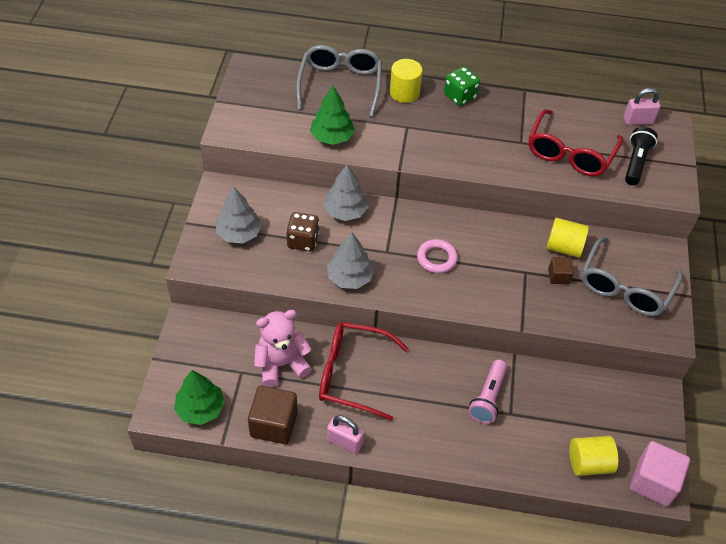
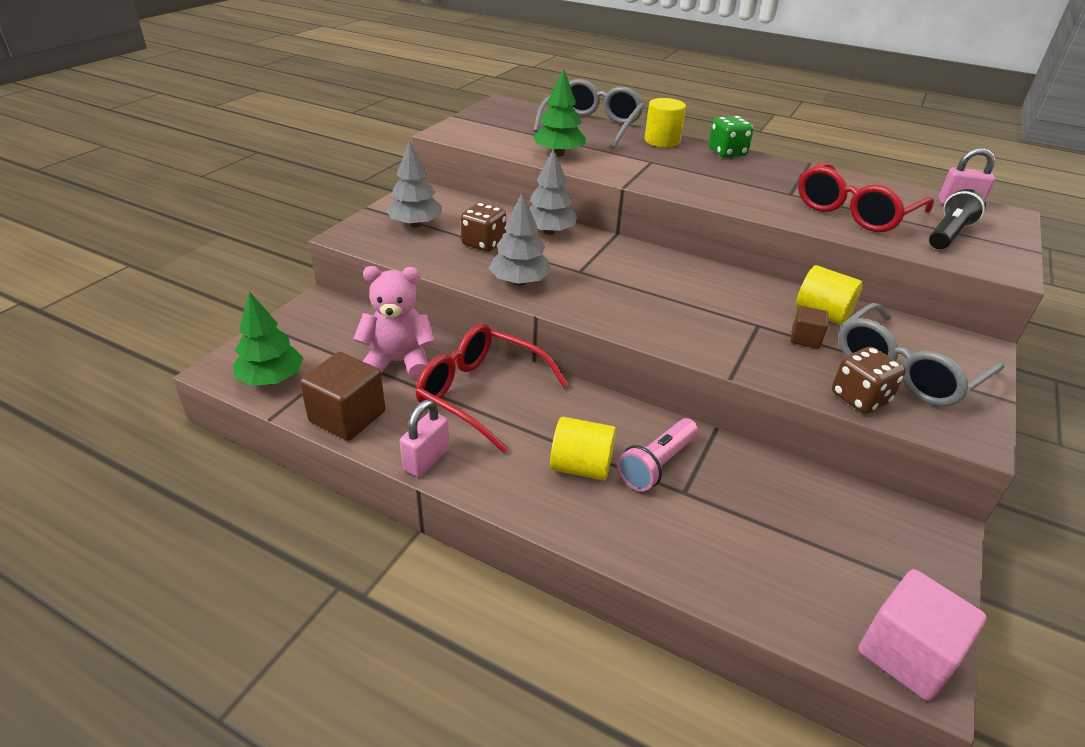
camera: 20 degrees right, 15 degrees down
pink padlock [327,415,364,454] -> pink padlock turned 75 degrees clockwise [400,400,449,477]
pink ring [417,239,458,273] -> none
yellow cylinder [570,436,618,476] -> yellow cylinder moved to [550,417,616,481]
none -> brown dice [832,347,906,414]

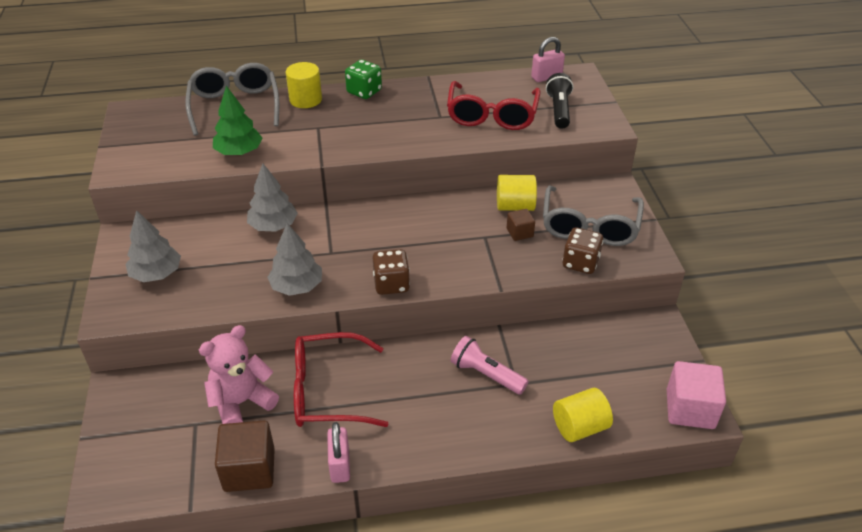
camera: 35 degrees left, 5 degrees up
green tree [233,291,303,386] -> none
brown dice [460,203,506,252] -> brown dice moved to [372,249,410,295]
yellow cylinder [550,417,616,481] -> yellow cylinder moved to [553,388,613,442]
pink flashlight [617,418,698,491] -> pink flashlight turned 120 degrees clockwise [451,336,529,395]

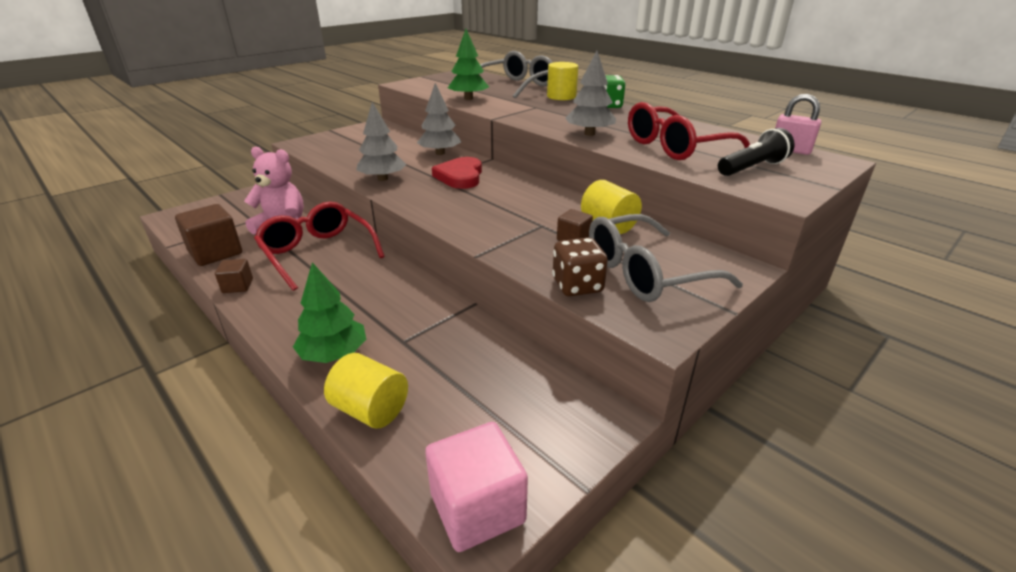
camera: 55 degrees right, 10 degrees down
grey tree [125,210,181,282] -> grey tree moved to [565,51,616,136]
pink padlock [327,422,350,483] -> brown cube [215,259,253,293]
brown dice [372,249,410,295] -> none
pink flashlight [451,336,529,395] -> none
none -> green tree [293,262,366,363]
none -> red heart [432,157,482,189]

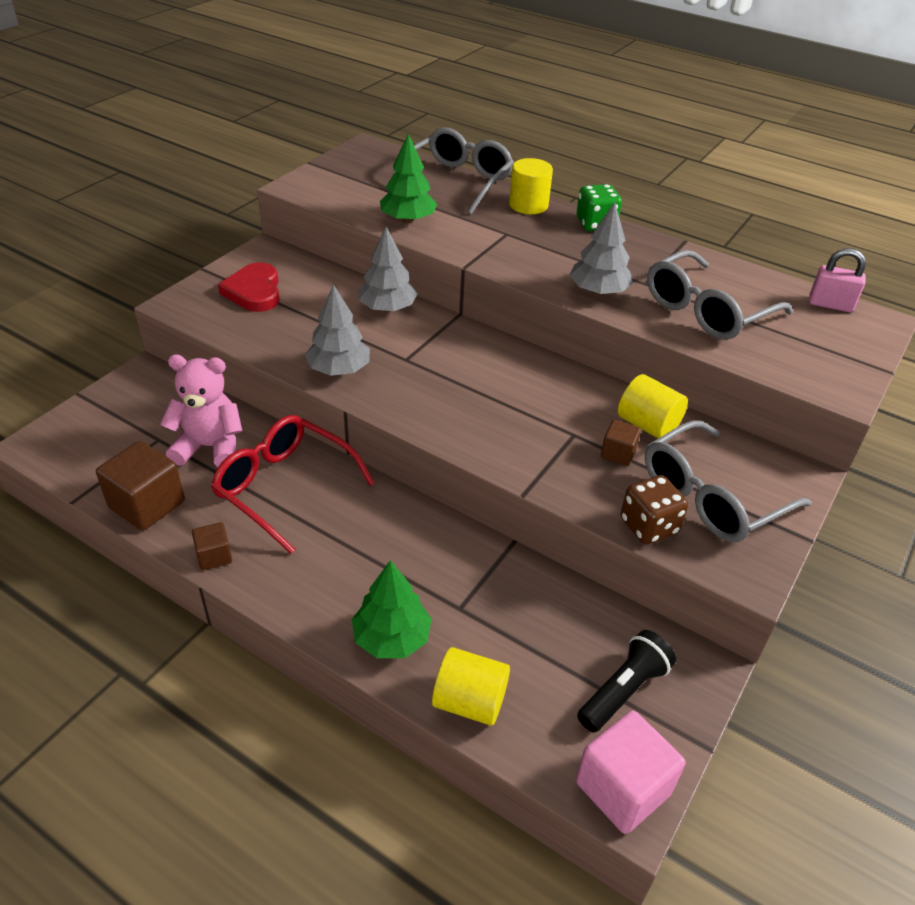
camera: 15 degrees left, 10 degrees up
red heart [432,157,482,189] -> red heart moved to [218,262,280,312]
red glasses [628,102,750,160] -> grey glasses [647,250,793,340]
black flashlight [718,128,795,176] -> black flashlight moved to [577,630,676,732]

